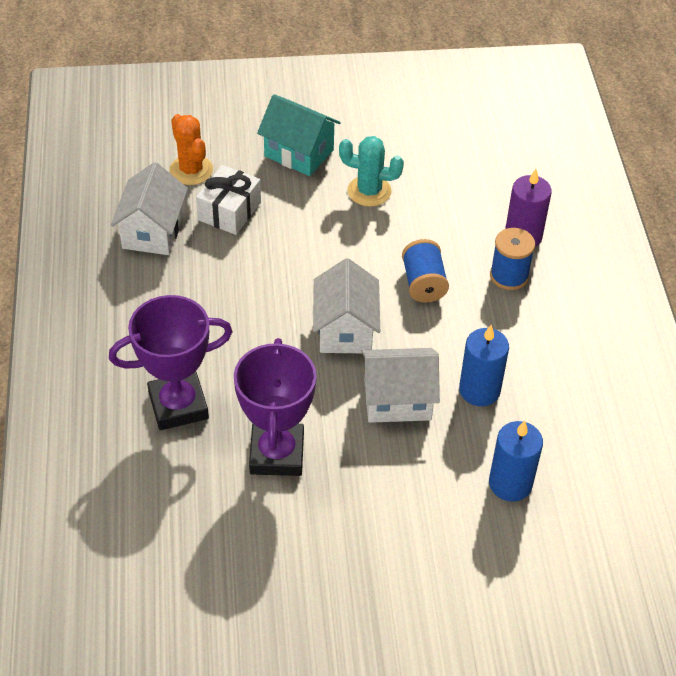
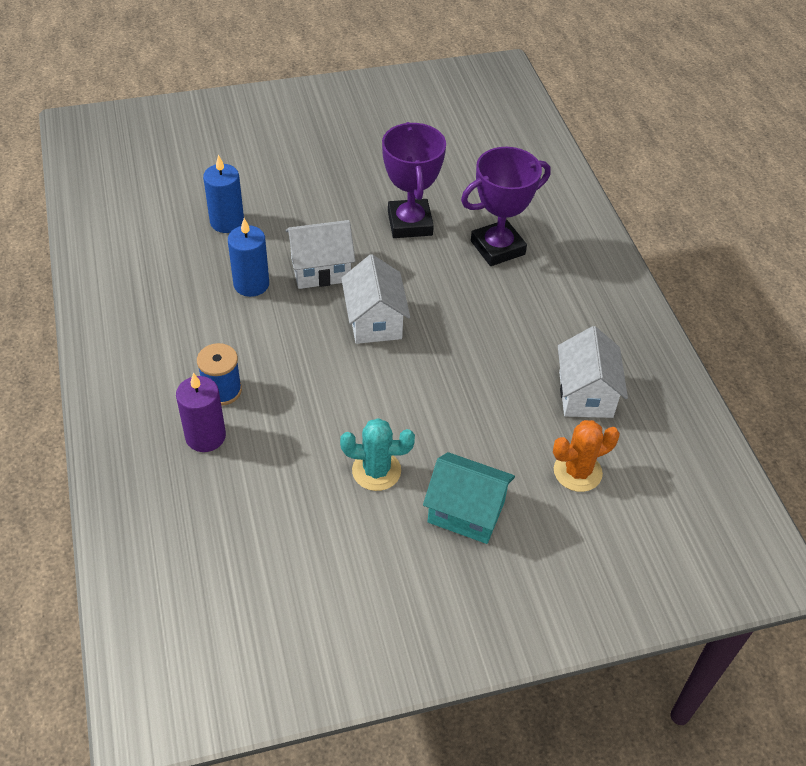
camera: 170 degrees right, 0 degrees up
orange cactus [169,114,213,185] -> orange cactus turned 75 degrees counterclockwise [553,420,620,492]
white gift [196,165,261,235] -> none
blue spool [402,239,449,303] -> none

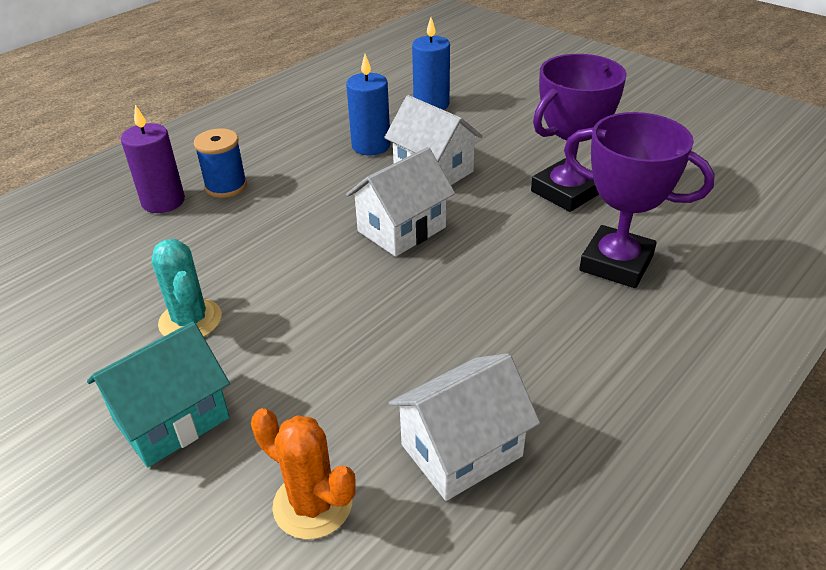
camera: 60 degrees right, 10 degrees down
turquoise house [423,452,515,544] -> turquoise house turned 60 degrees clockwise [87,322,230,467]

